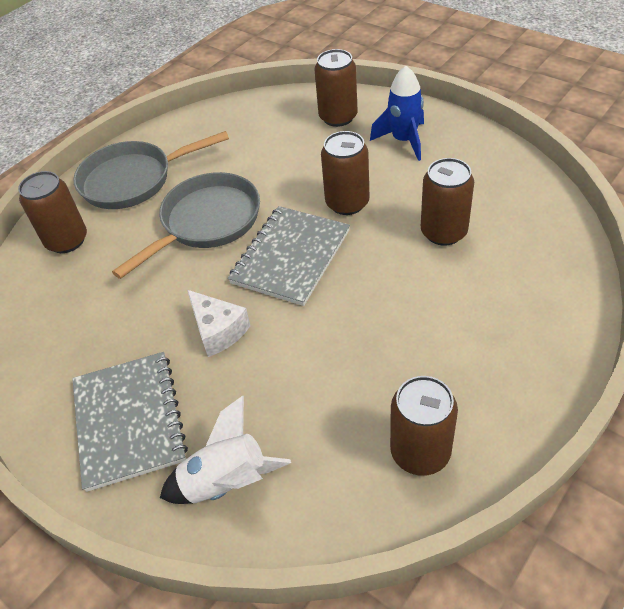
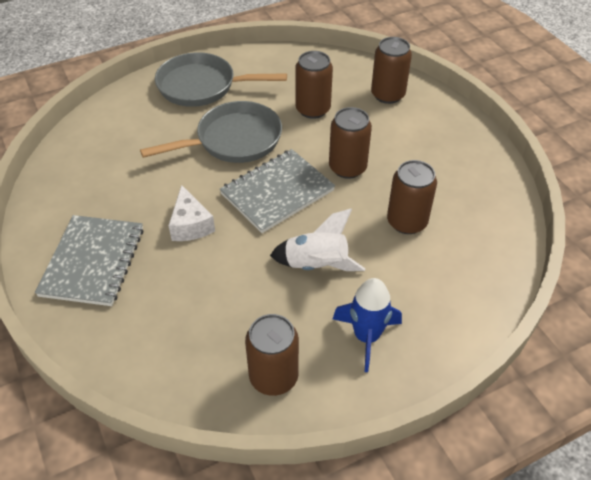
camera: 20 degrees right, 0 degrees up
brown can [18,171,87,253] -> brown can moved to [295,51,333,119]
white rocket [160,396,291,504] -> white rocket moved to [270,209,365,271]
blue rocket [370,66,424,161] -> blue rocket moved to [333,278,402,372]

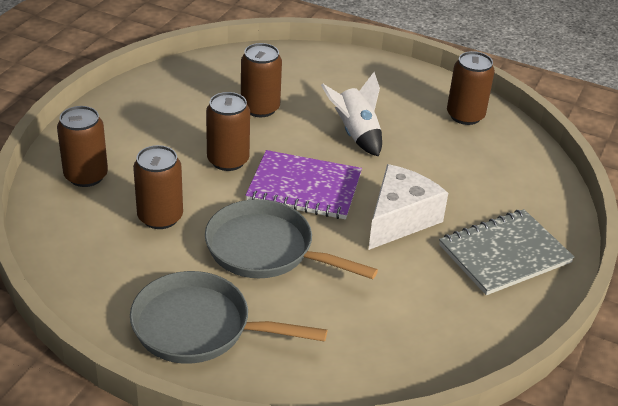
camera: 130 degrees left, 10 degrees down
grey pan [155,52,287,107] -> grey pan turned 135 degrees clockwise [130,271,327,364]
white cheese [168,185,215,241] -> white cheese [368,164,448,250], size x1.51
grey notebook [220,149,335,233] -> purple notebook [246,150,362,219]
blue rocket [333,278,402,372] -> none

